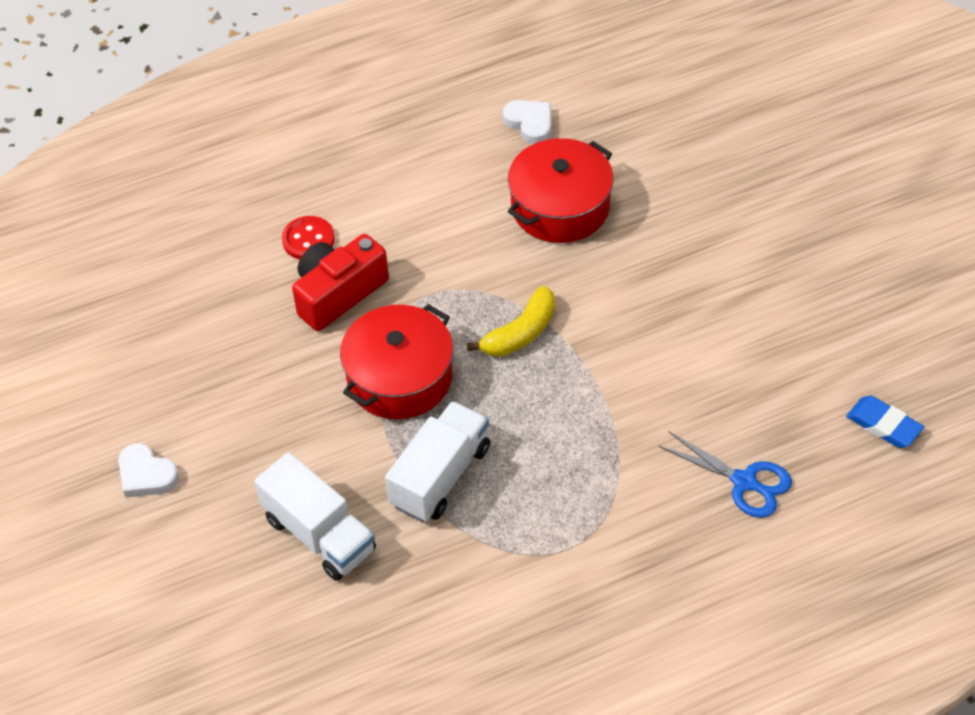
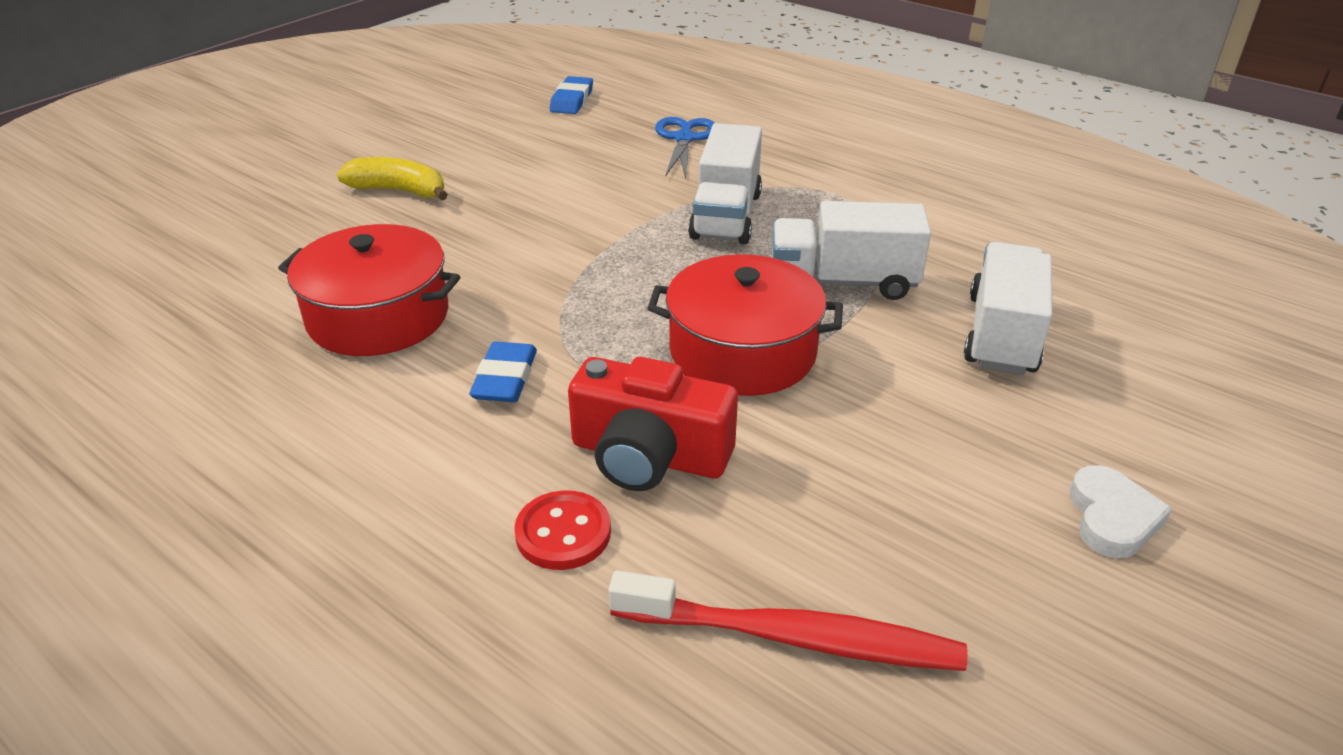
camera: 120 degrees left, 15 degrees down
yellow banana [467,286,555,357] -> yellow banana moved to [337,157,448,201]
white heart [503,100,551,144] -> none
none -> blue eraser [469,342,537,402]
none -> red toothbrush [608,570,968,671]
none -> white truck [688,123,762,244]

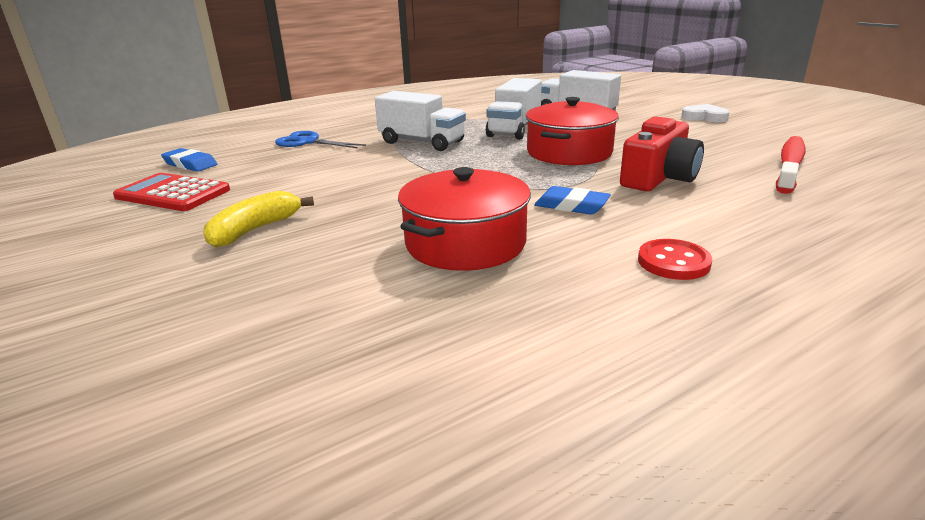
camera: 70 degrees left, 10 degrees down
red button [514,490,611,570] -> red button moved to [638,239,712,280]
none -> red calculator [113,173,230,211]

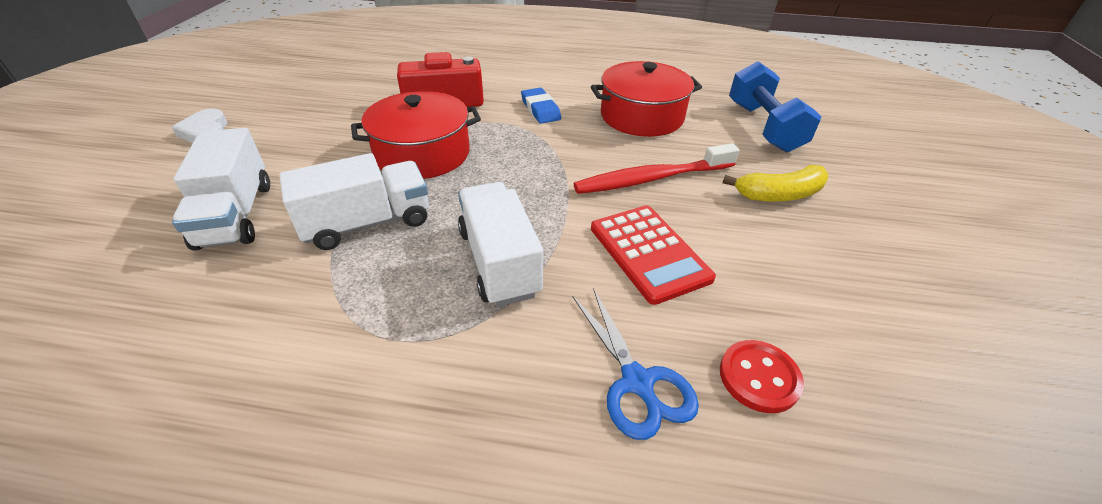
camera: 140 degrees left, 15 degrees up
red calculator [113,173,230,211] -> red calculator moved to [591,205,716,305]
blue eraser [161,148,217,172] -> none
red button [638,239,712,280] -> red button moved to [720,340,804,413]
red toothbrush [776,136,805,194] -> red toothbrush moved to [574,143,740,194]
none -> blue dumbbell [729,61,822,152]

